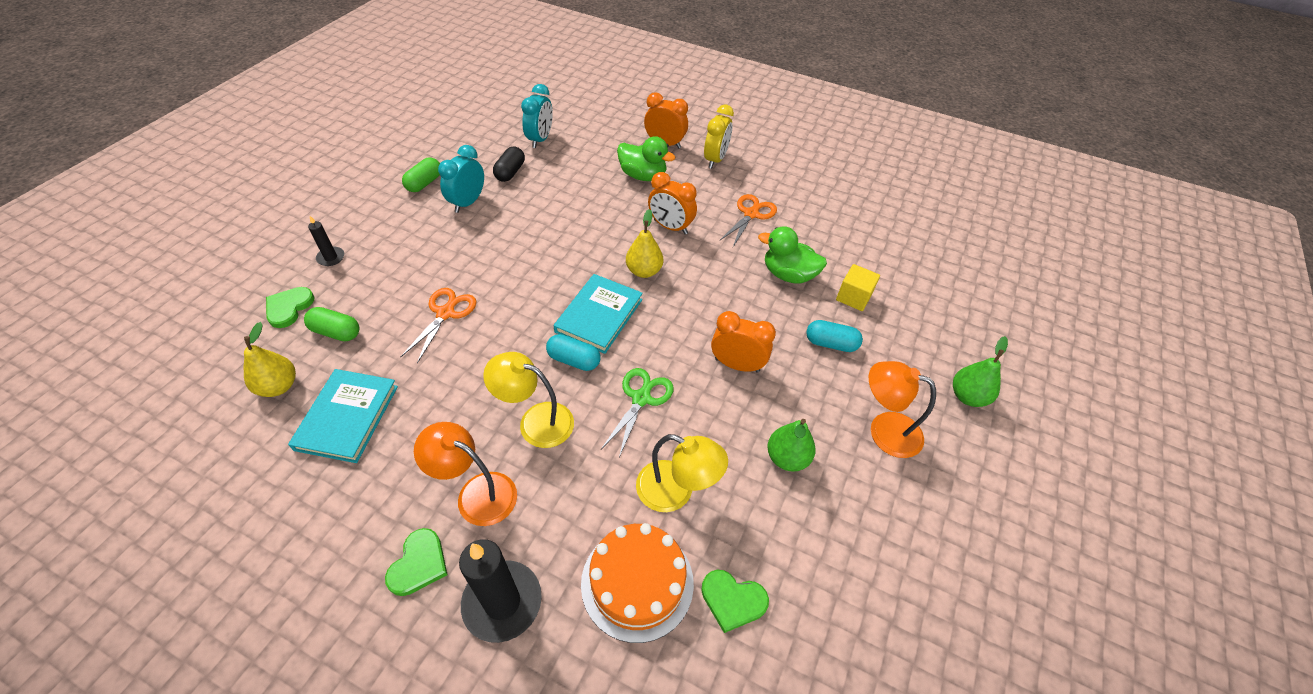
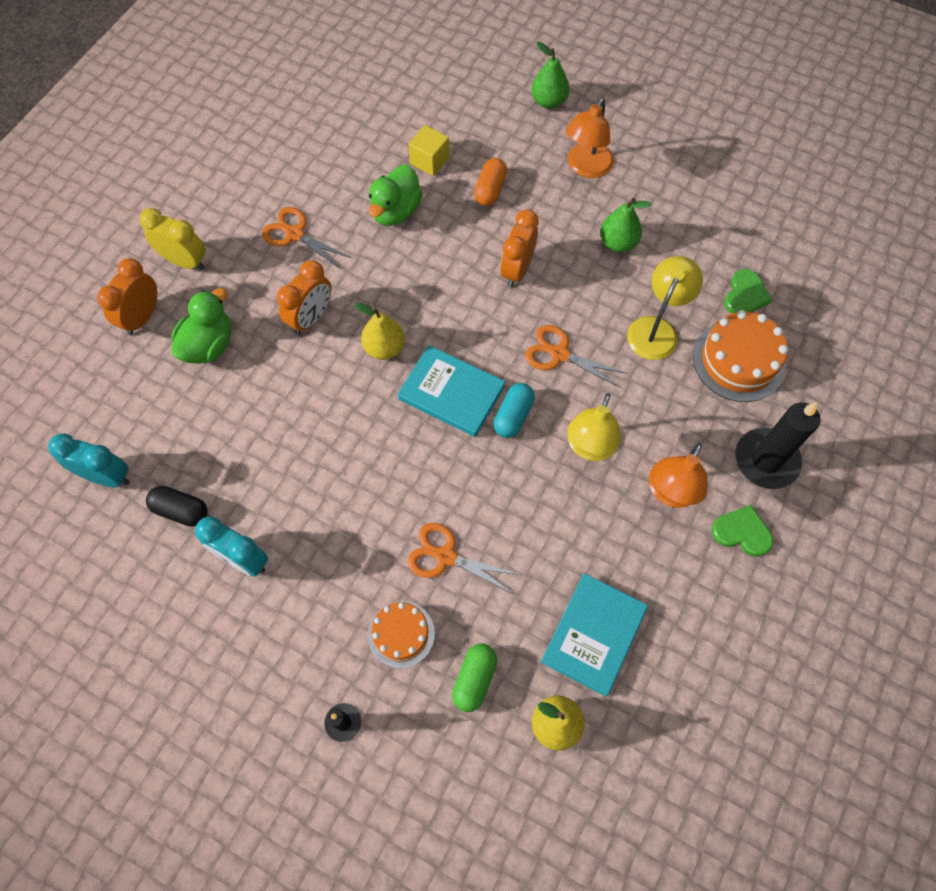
camera: 85 degrees left, 15 degrees up
green heart [266,287,314,328] -> none
turquoise book [288,369,398,463] -> turquoise book turned 75 degrees counterclockwise [541,573,648,697]
green capsule [402,157,440,192] -> none
green scissors [601,368,674,457] -> orange scissors [525,325,628,388]
turquoise capsule [806,320,863,352] -> orange capsule [474,158,507,206]
none -> orange cake [368,601,435,668]

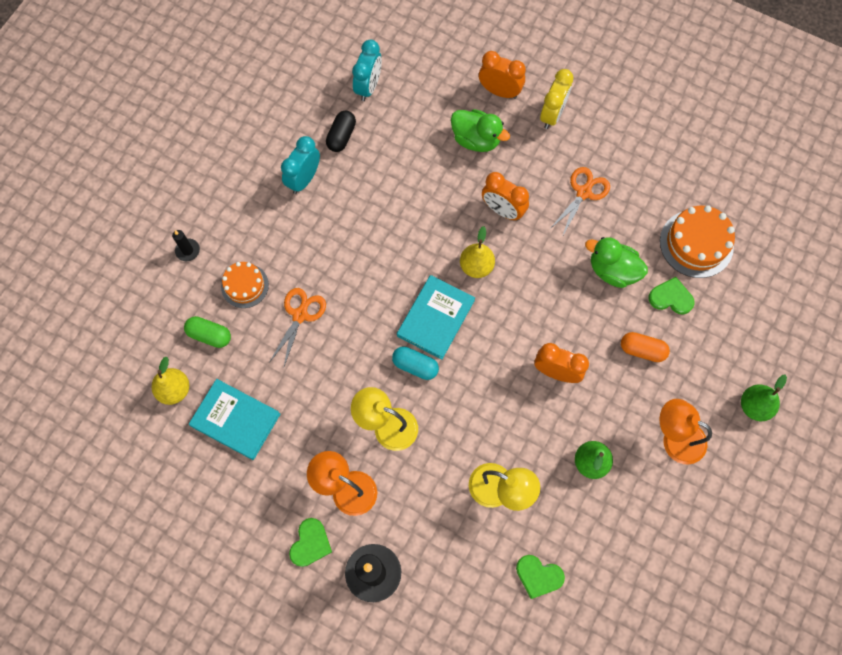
camera: 90 degrees right, 5 degrees up
yellow cube [408,125,450,176] -> green heart [649,277,695,314]
orange scissors [525,325,628,388] -> none
orange cake [693,310,788,402] -> orange cake moved to [660,205,735,278]

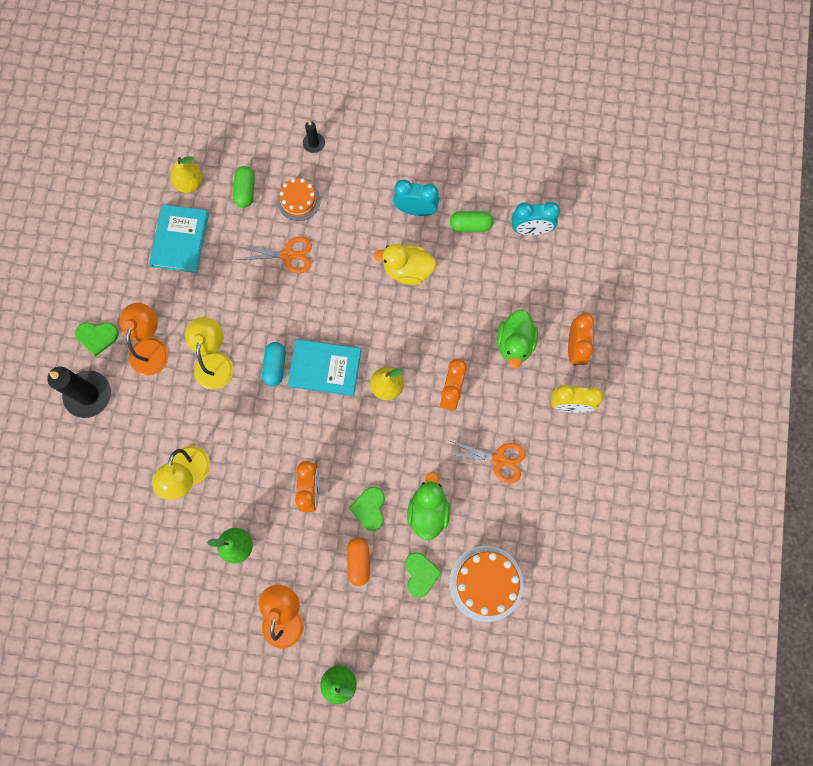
camera: 70 degrees right, 5 degrees up
black capsule [326,111,356,152] -> green capsule [450,211,493,232]
green heart [516,555,565,599] -> green heart moved to [349,487,385,531]
none -> yellow duck [374,244,437,285]

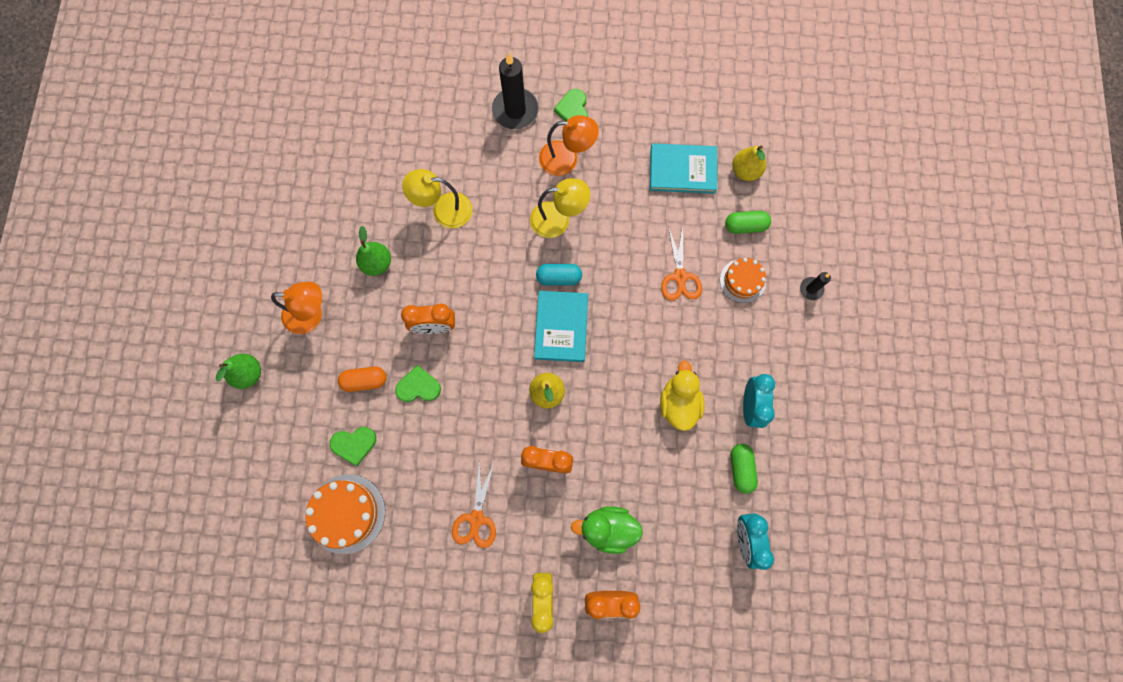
camera: 85 degrees right, 0 degrees up
green duck [407,472,450,540] -> none

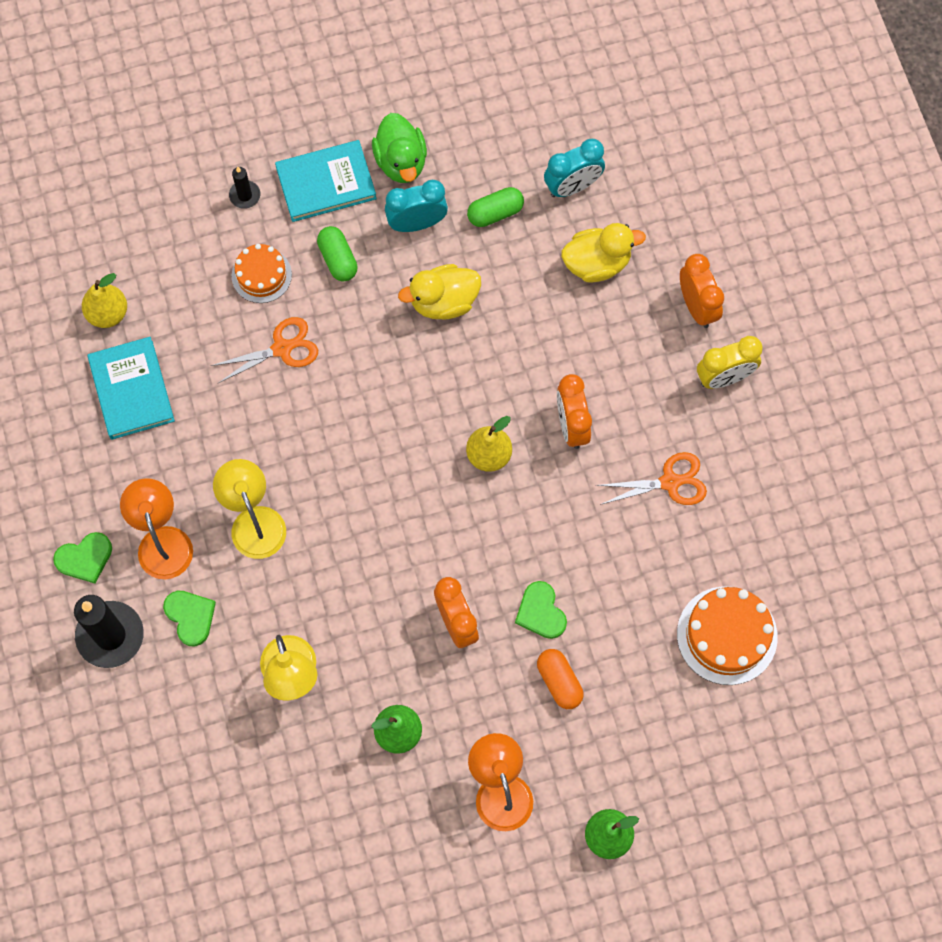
camera: 110 degrees left, 5 degrees down
green heart [330,427,376,466] -> green heart moved to [163,591,216,646]
turquoise book [534,291,588,362] -> turquoise book moved to [275,140,377,222]
turquoise capsule [536,264,582,286] -> none
green duck [571,506,643,554] -> green duck moved to [372,113,427,183]
green capsule [725,211,771,234] -> green capsule moved to [317,226,358,281]
none -> yellow duck [561,223,646,282]

